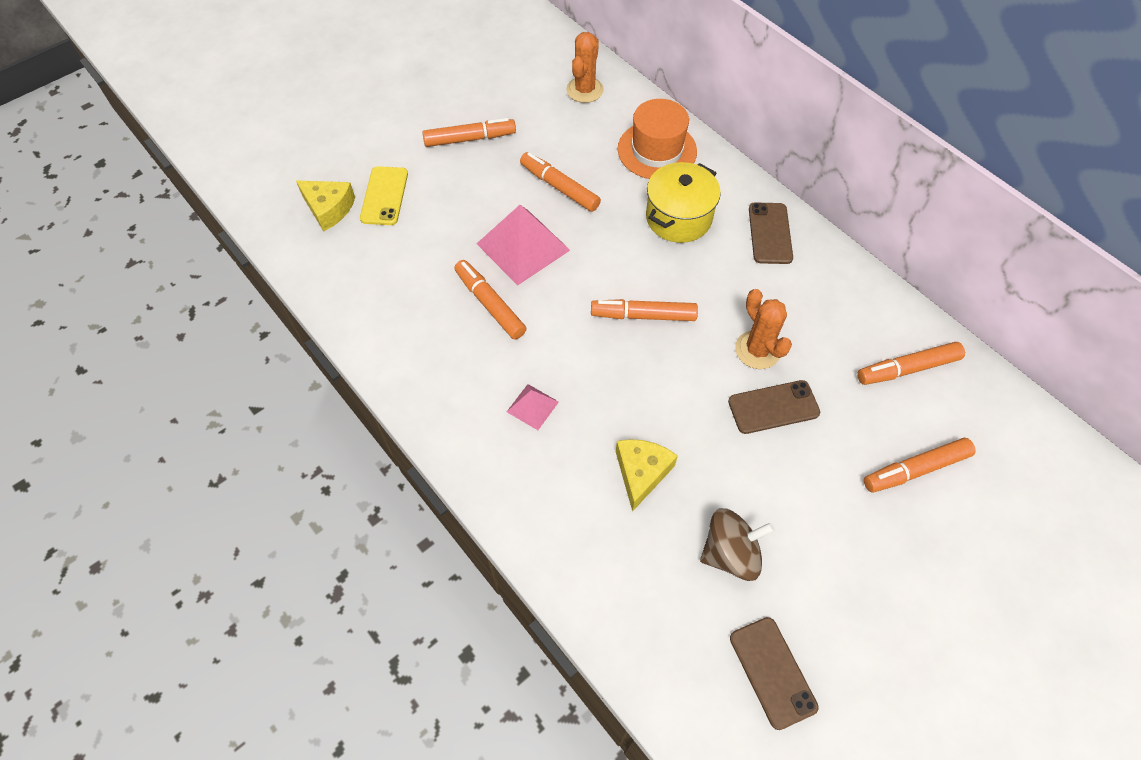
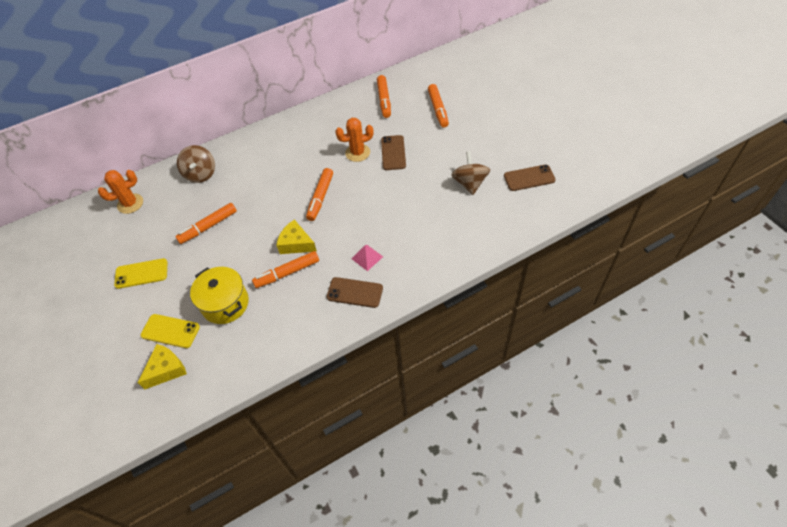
camera: 75 degrees left, 5 degrees down
orange marker [422,118,516,147] -> yellow phone [114,258,168,289]
pink pyramid [476,205,570,286] -> none
orange cactus [566,32,604,103] -> orange cactus turned 60 degrees counterclockwise [98,170,143,214]
yellow cheese [616,439,678,512] -> yellow cheese moved to [276,219,317,254]
orange hat [618,99,697,179] -> brown spinning top [177,145,215,183]
yellow pot [646,162,721,243] -> yellow pot moved to [190,267,249,324]
brown phone [749,203,793,264] -> brown phone moved to [327,277,383,308]

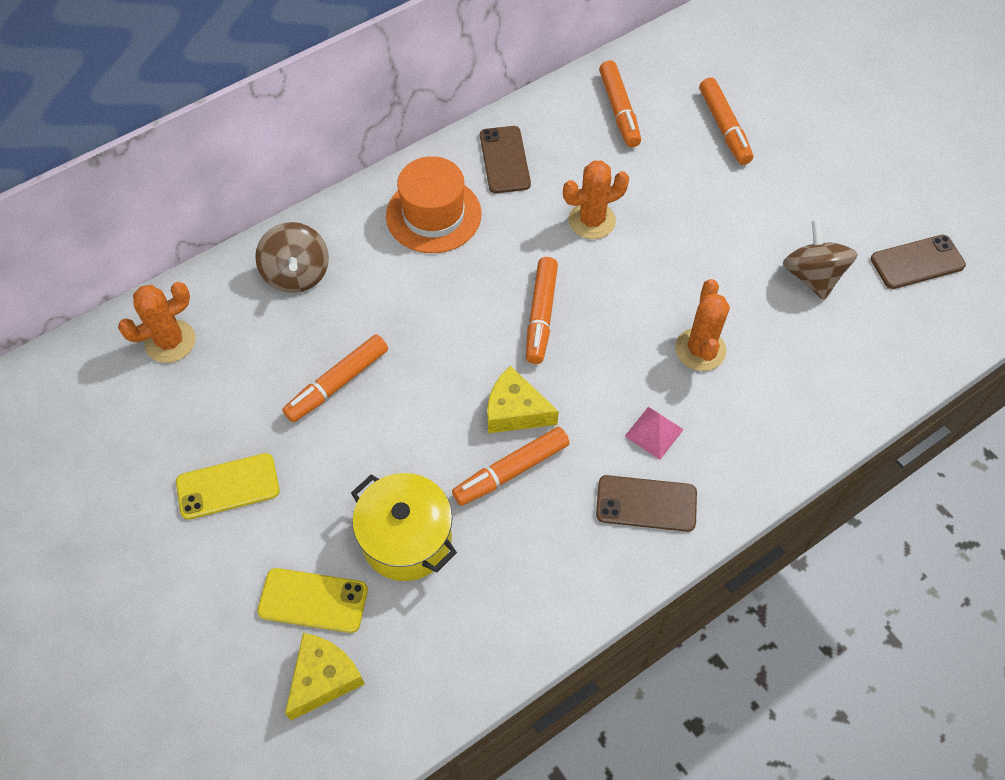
camera: 10 degrees left, 5 degrees up
brown phone [381,135,406,170] -> brown phone moved to [480,126,531,193]
none -> orange hat [386,156,482,253]
none -> orange cactus [675,279,730,371]

